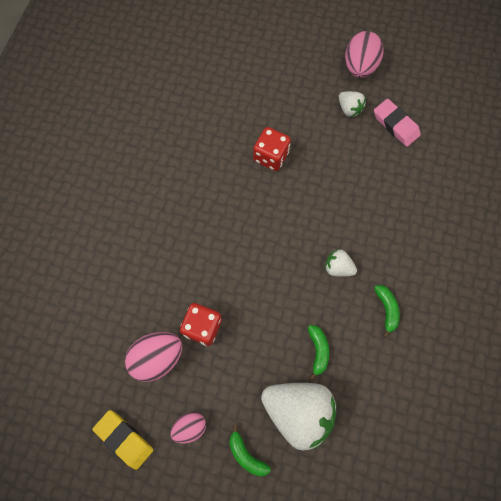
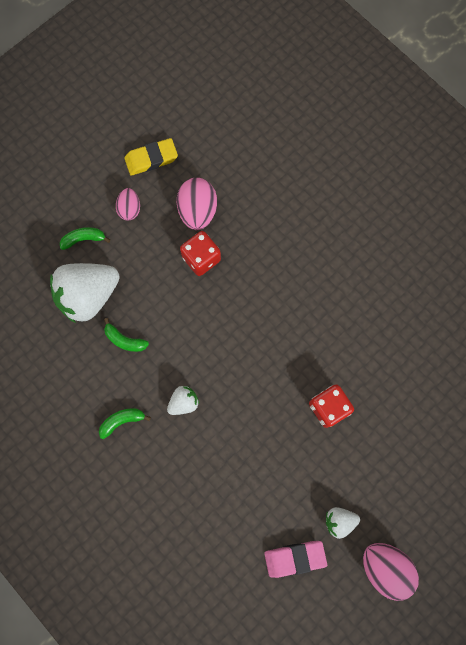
camera: 120 degrees right, 5 degrees up
green banana [374,285,400,338] -> green banana turned 135 degrees clockwise [99,408,151,439]

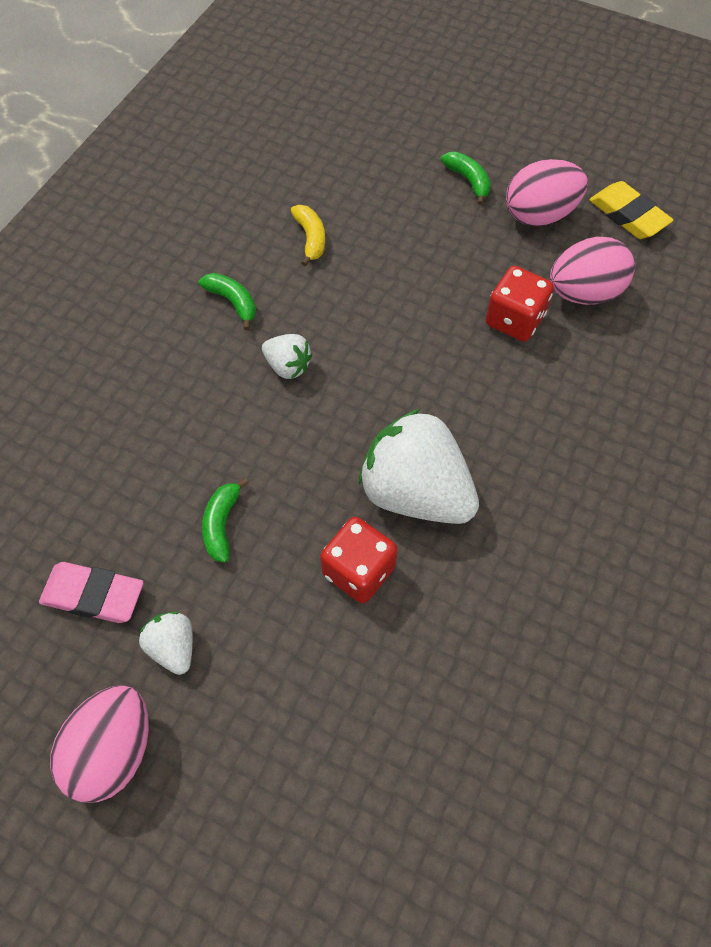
camera: 70 degrees right, 15 degrees down
white strawberry [50,263,120,323] -> white strawberry moved to [359,409,479,524]
green banana [104,318,149,352] -> green banana moved to [202,478,249,563]
pink egg [116,188,140,220] -> pink egg [506,159,588,226], size x1.66
pink eraser [264,541,327,578] -> pink eraser turned 45 degrees counterclockwise [39,562,144,623]
none -> yellow banana [291,205,325,266]

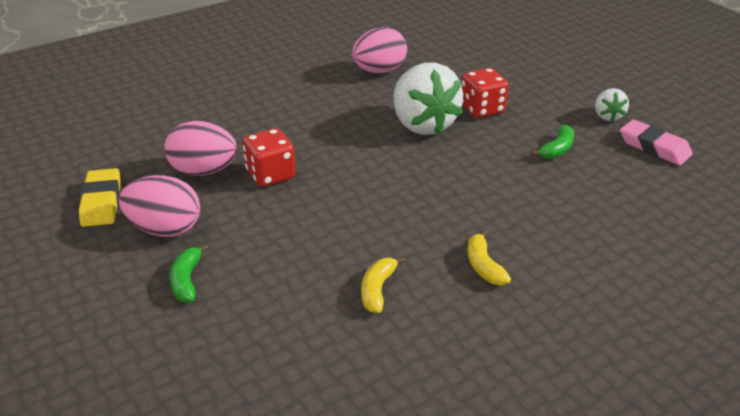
camera: 150 degrees left, 25 degrees down
pink egg [50,685,149,803] -> pink egg moved to [352,27,407,73]
green banana [198,273,256,330] -> yellow banana [468,229,511,285]
white strawberry [262,334,312,379] -> none

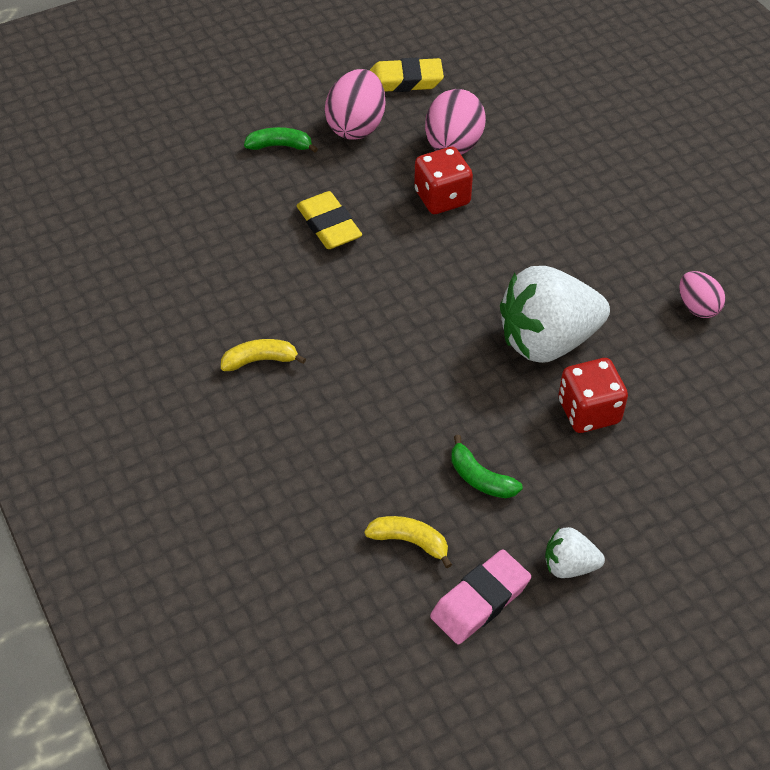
camera: 95 degrees right, 15 degrees up
pink egg [352,27,407,73] -> pink egg [679,271,726,318], size x0.60
yellow banana [361,256,405,313] -> yellow banana moved to [365,516,452,568]
none -> yellow eraser [296,191,362,249]

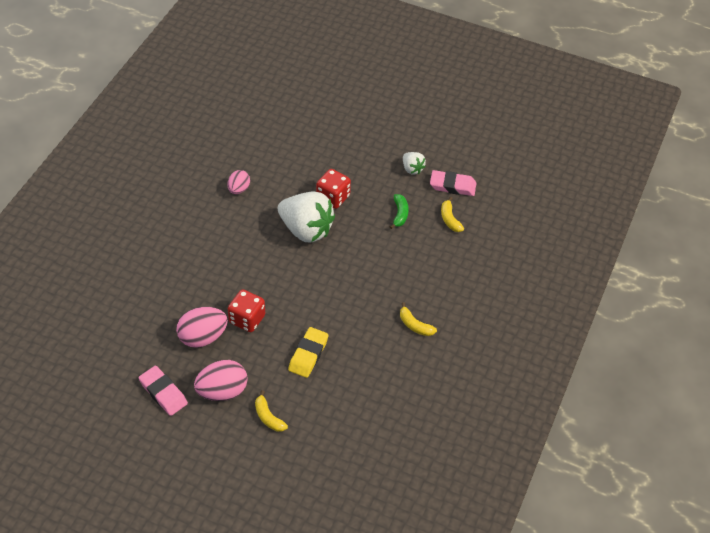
camera: 130 degrees left, 0 degrees up
green banana [244,127,318,153] -> yellow banana [255,390,288,432]
yellow eraser [369,57,444,92] -> pink eraser [139,366,188,416]

